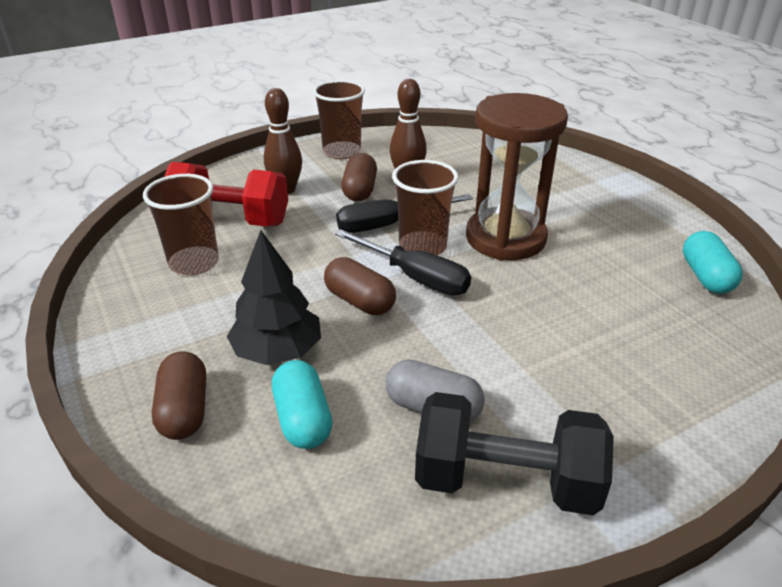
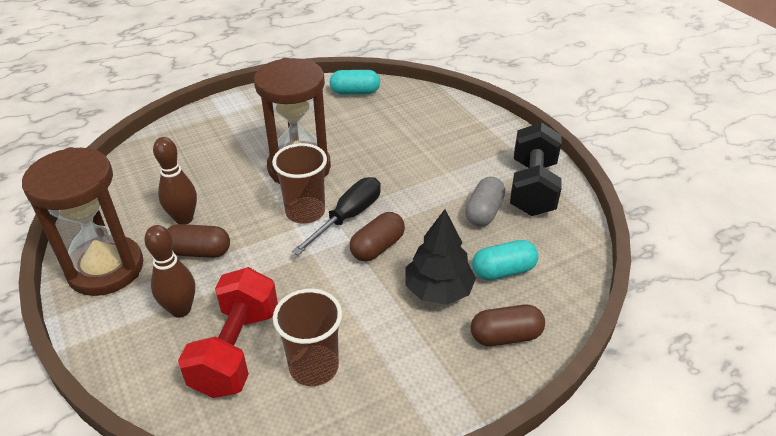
camera: 90 degrees left, 5 degrees up
brown cup [313,80,365,159] -> brown hourglass [22,147,144,296]
black screwdriver [336,194,473,233] -> none

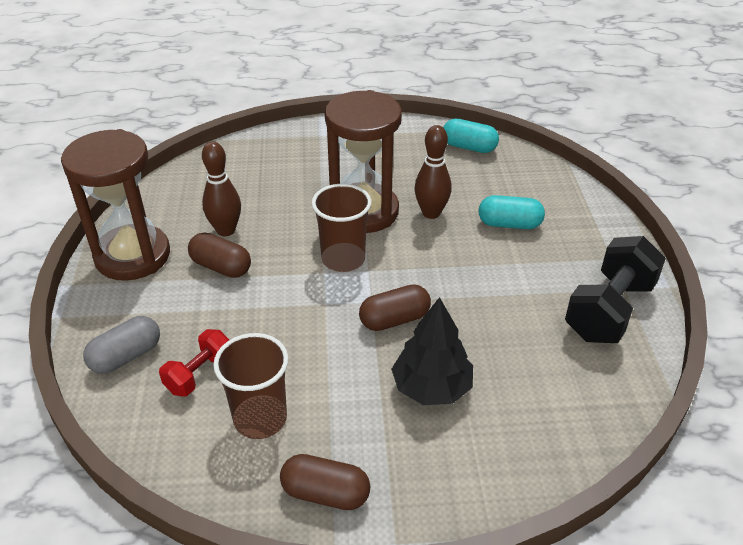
camera: 25 degrees right, 0 degrees up
brown bowling pin [144,225,195,318] -> brown bowling pin moved to [415,125,452,219]
red dumbbell [178,267,278,398] -> red dumbbell [159,329,229,397], size x0.56
black screwdriver [292,177,381,255] -> none
grey capsule [465,177,505,227] -> grey capsule moved to [83,316,160,374]
brown capsule [471,305,545,346] -> brown capsule moved to [280,454,370,510]
turquoise capsule [472,240,538,280] -> turquoise capsule moved to [478,195,545,229]

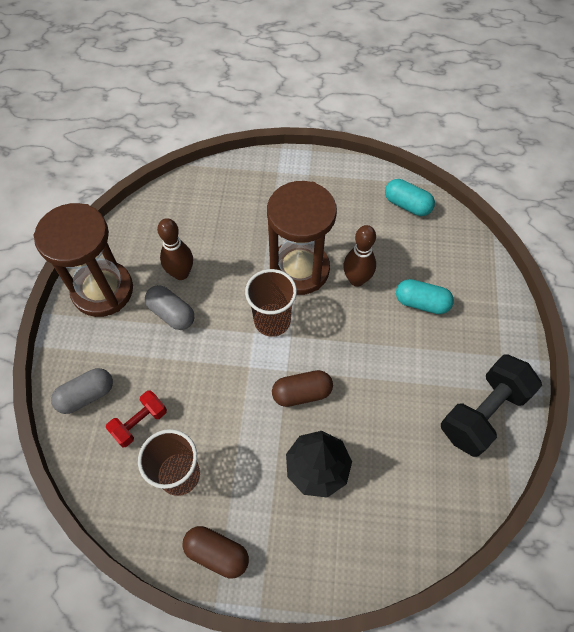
camera: 10 degrees right, 20 degrees up
brown capsule [188,232,251,278] -> grey capsule [145,285,194,330]

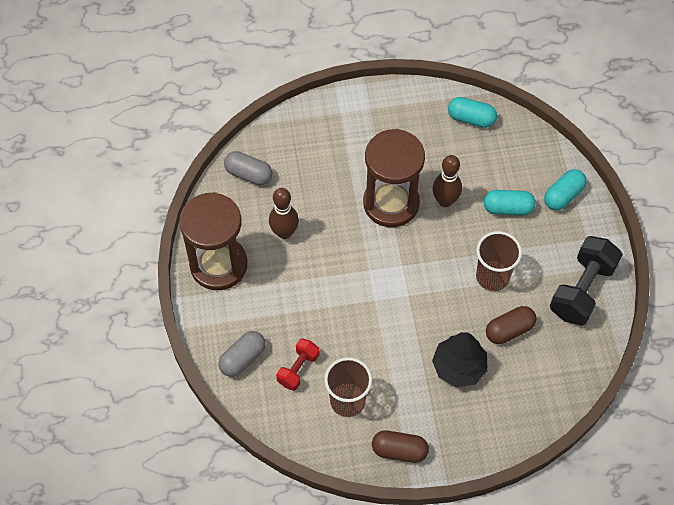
camera: 15 degrees left, 0 degrees up
grey capsule [145,285,194,330] -> grey capsule moved to [224,151,272,185]
brown cup [245,269,297,337] -> brown cup moved to [476,231,522,291]
brown capsule [272,370,333,407] -> brown capsule moved to [486,306,537,344]
none -> turquoise capsule [544,169,587,210]

